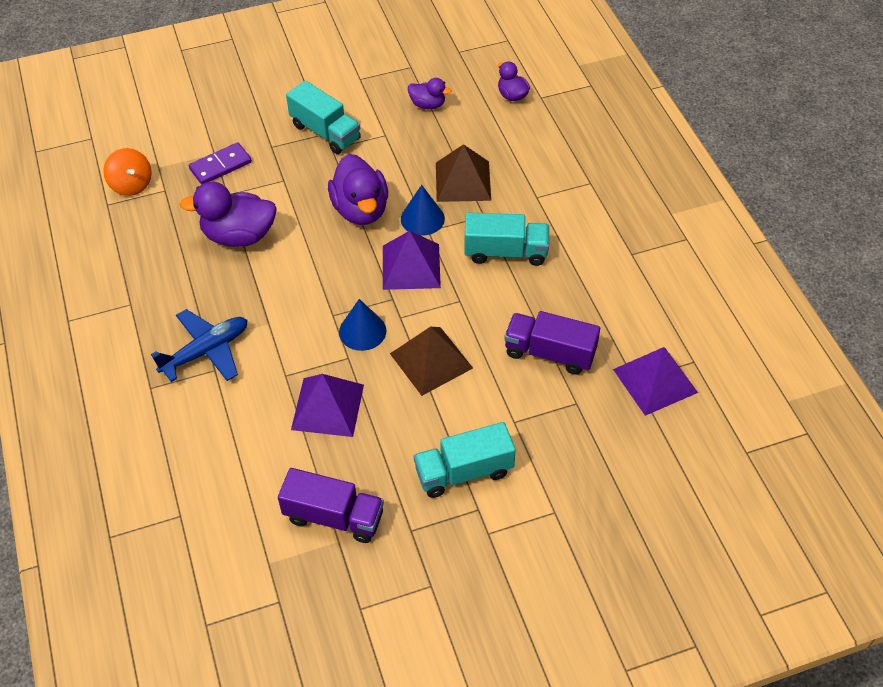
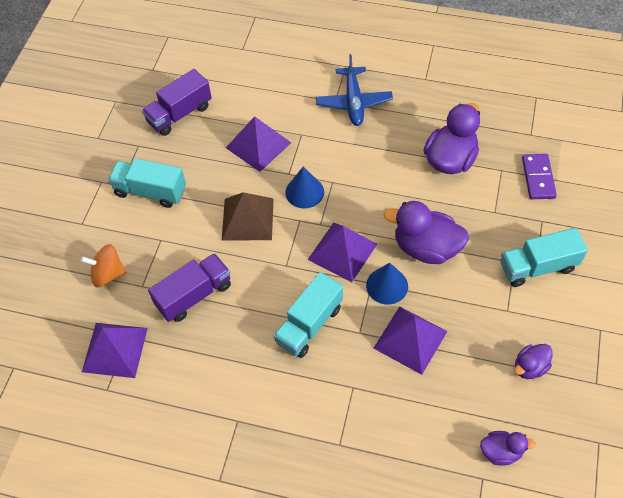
camera: 125 degrees right, 5 degrees up
orange spinning top [103,148,152,196] -> orange spinning top moved to [81,244,126,287]
turquoise truck [414,422,516,498] -> turquoise truck turned 90 degrees counterclockwise [108,158,186,208]
brown pyramid [436,144,491,202] -> purple pyramid [374,306,447,375]

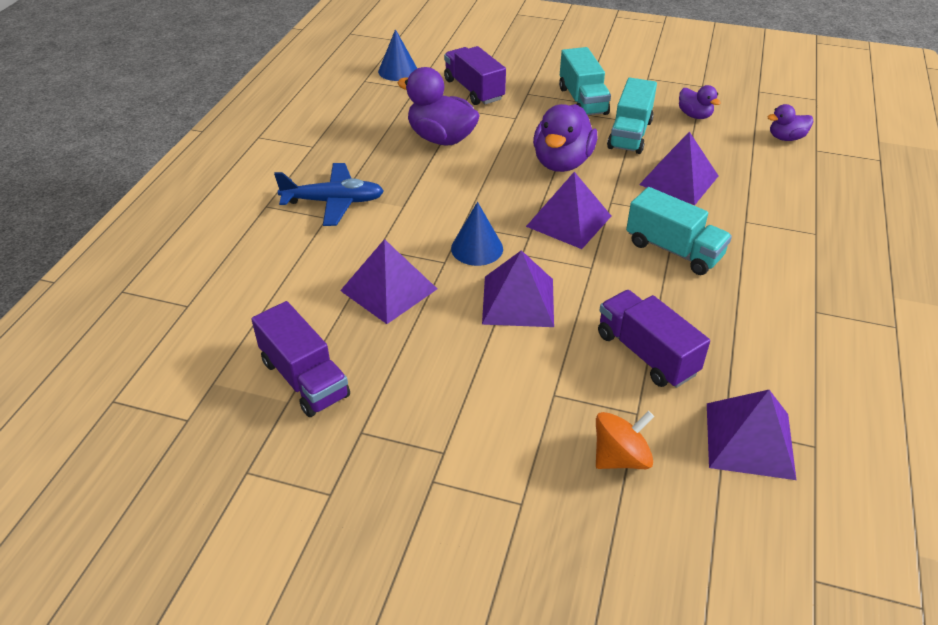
camera: 90 degrees left, 15 degrees down
orange spinning top [81,244,126,287] -> orange spinning top turned 120 degrees counterclockwise [596,411,654,469]
turquoise truck [108,158,186,208] -> turquoise truck moved to [607,77,657,154]
brown pyramid [222,192,274,241] -> purple pyramid [482,250,554,327]
blue cone [366,263,408,305] -> blue cone moved to [378,29,417,81]
purple duck [480,431,536,466] -> purple duck turned 105 degrees counterclockwise [767,104,814,141]
purple domino [522,154,557,199] -> purple truck [444,46,506,105]

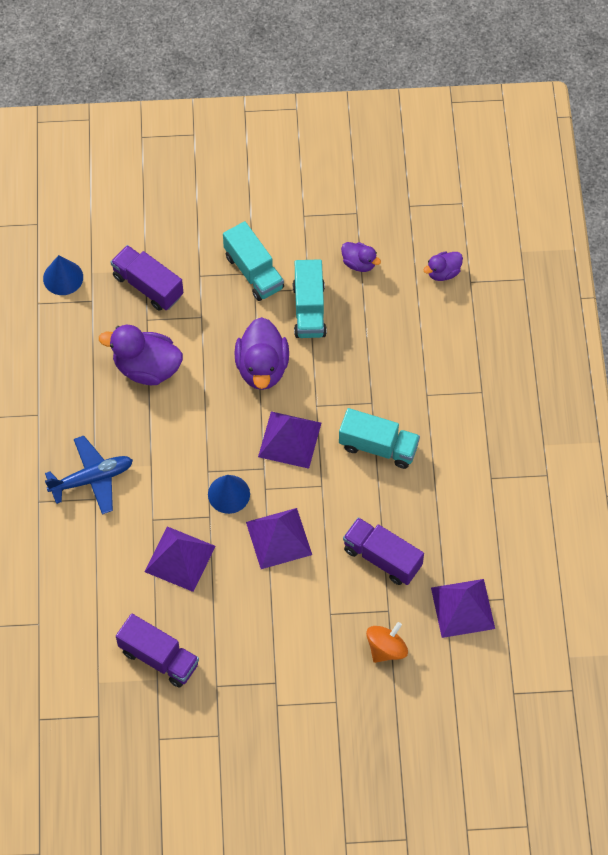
camera: 20 degrees left, 20 degrees up
purple pyramid [639,132,718,205] -> none

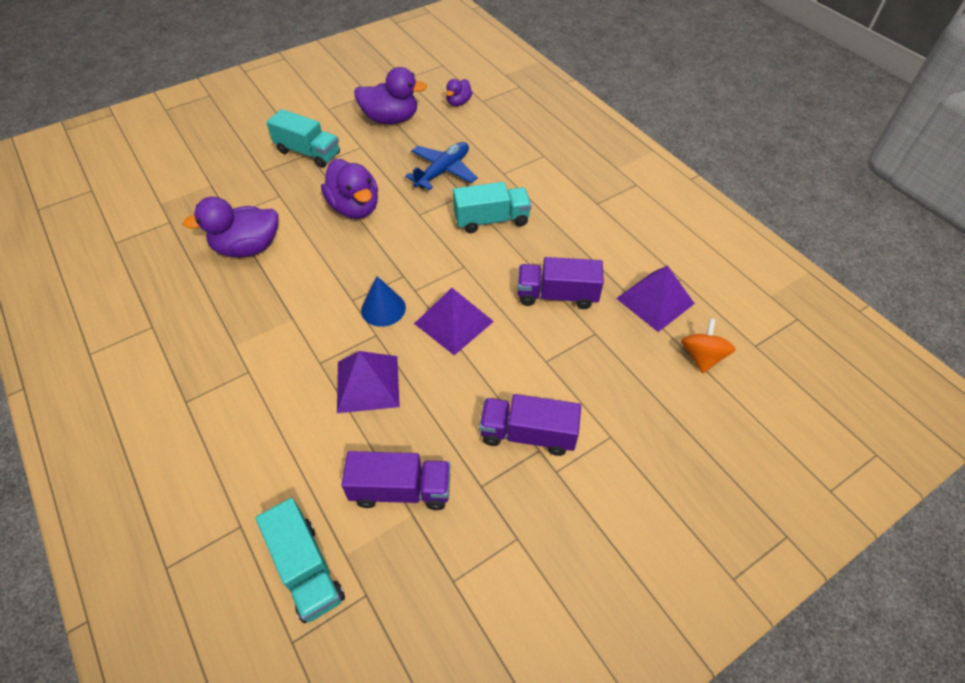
camera: 30 degrees left, 10 degrees down
blue cone [43,255,83,295] -> none
blue plane [45,436,133,515] -> blue plane moved to [405,142,478,190]
purple truck [111,245,184,311] -> purple truck moved to [479,394,581,456]
purple pyramid [258,411,321,469] -> none
turquoise truck [293,259,327,338] -> turquoise truck moved to [256,498,345,623]
purple duck [341,242,381,272] -> purple duck [354,67,427,124], size x1.85
orange spinning top [366,622,408,663] -> orange spinning top moved to [681,319,736,373]

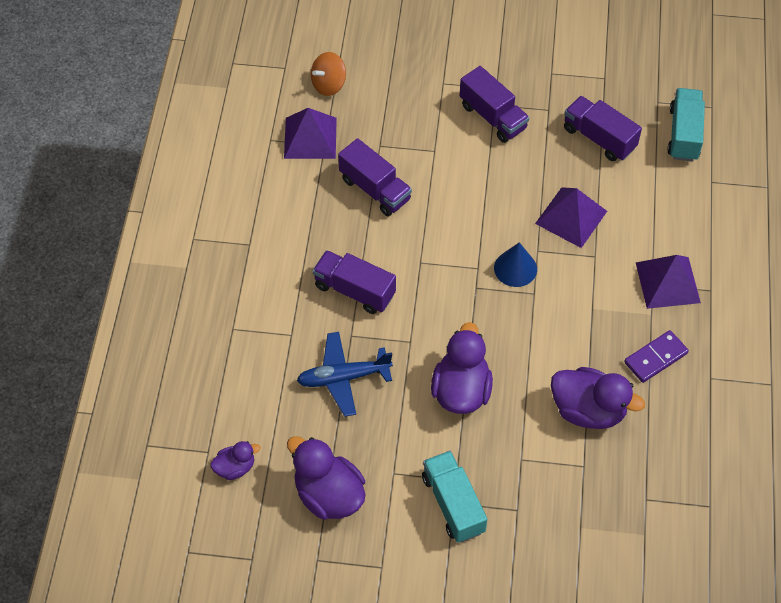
camera: 140 degrees left, 5 degrees up
purple pyramid [414,288,494,355] -> purple pyramid moved to [636,255,701,309]
turquoise truck [453,182,531,233] -> purple truck [313,250,396,314]
none -> purple domino [624,330,689,383]

